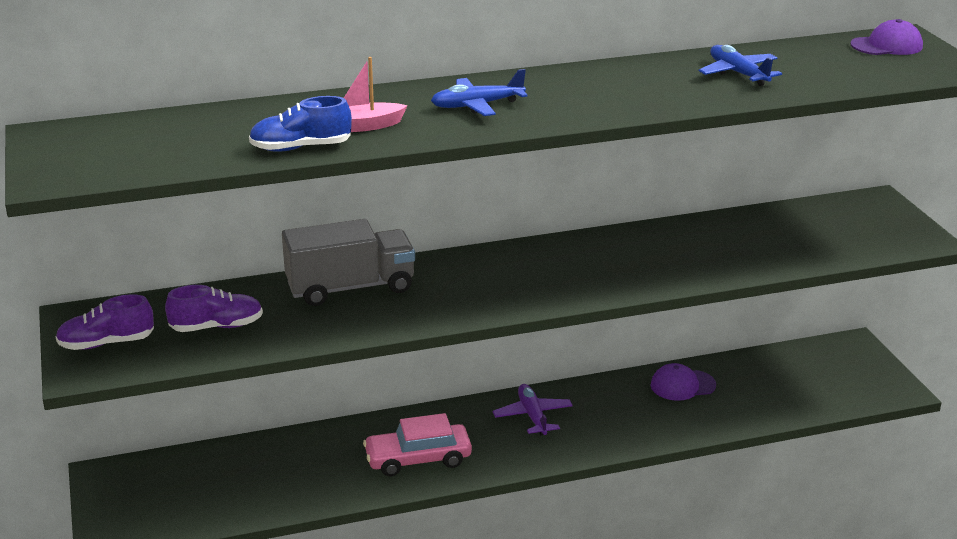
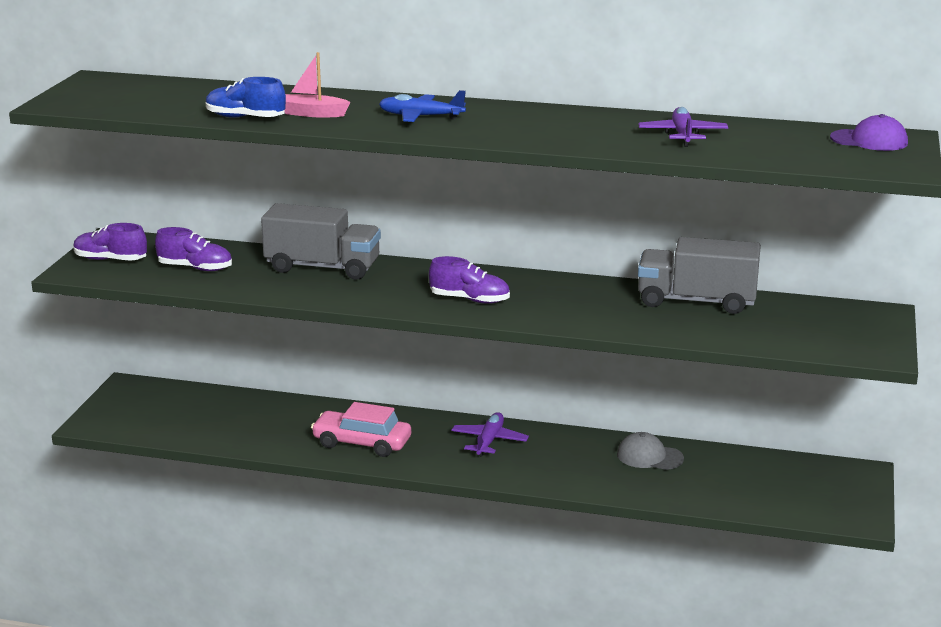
camera: 30 degrees right, 5 degrees down
purple cap [651,363,716,401] -> grey cap [617,432,684,470]
blue plane [698,45,782,86] -> purple plane [638,107,728,147]
none -> purple shoe [429,256,510,304]
none -> grey truck [638,237,761,314]

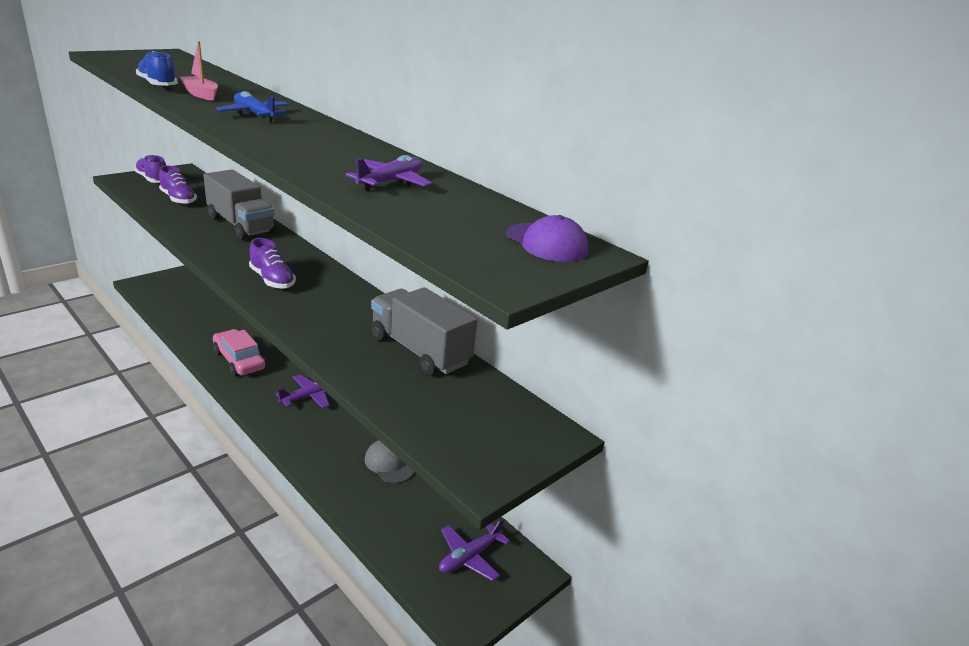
camera: 30 degrees right, 5 degrees up
none -> purple plane [439,518,510,581]

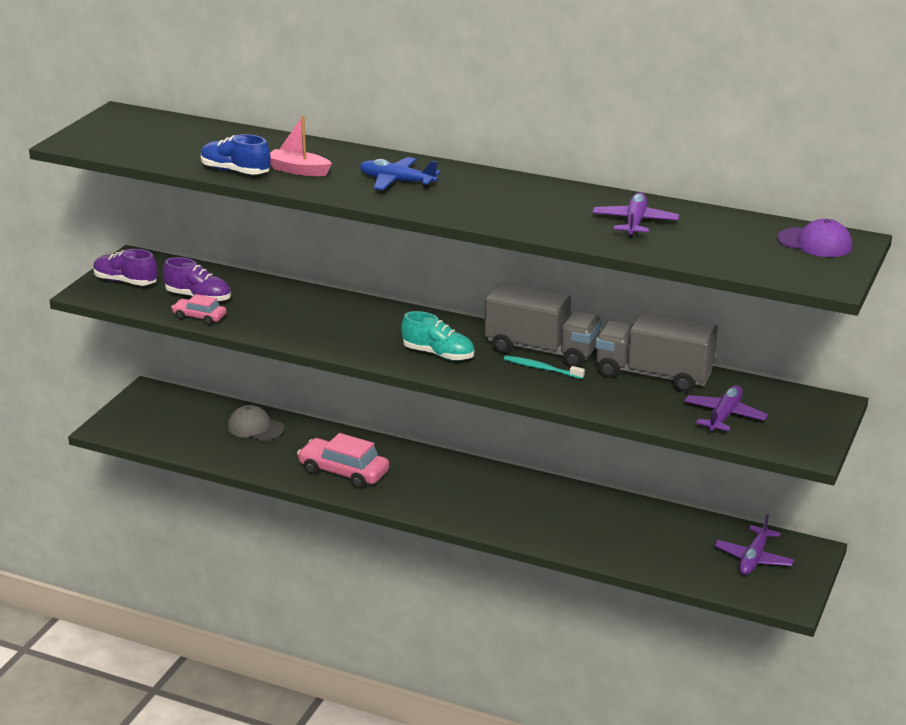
camera: 20 degrees left, 0 degrees up
grey truck [203,170,276,240] -> grey truck moved to [485,282,602,367]
purple shoe [249,238,296,289] -> turquoise shoe [401,311,474,361]
purple plane [275,375,330,409] -> purple plane moved to [684,385,768,433]
grey cap [365,440,414,483] -> grey cap moved to [228,405,284,441]
none -> pink car [171,294,226,325]
none -> turquoise toothbrush [504,356,585,379]

